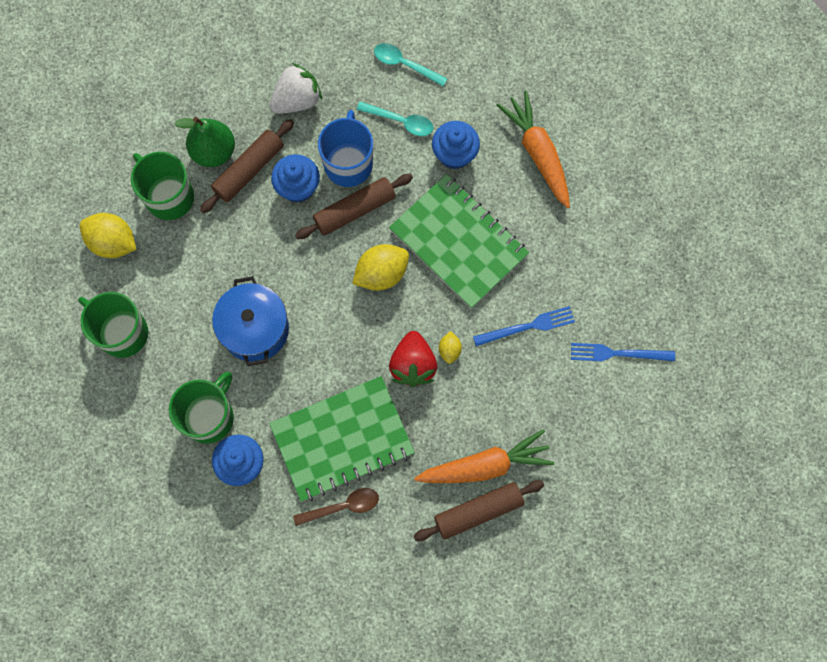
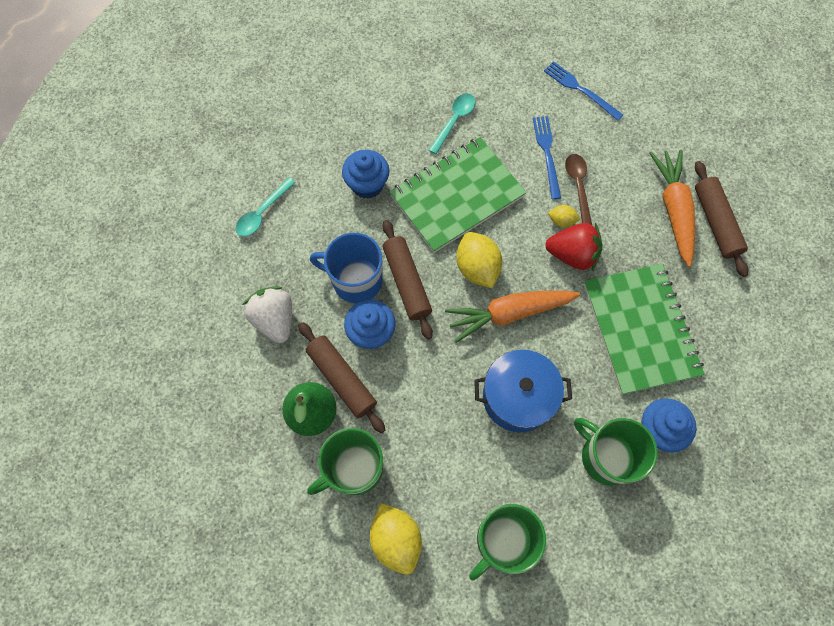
camera: 80 degrees left, 5 degrees down
yellow lemon [79,213,137,258] -> yellow lemon turned 60 degrees counterclockwise [370,503,422,575]
brown spoon [293,488,379,526] -> brown spoon moved to [565,154,592,225]
turquoise spoon [356,101,434,136] -> turquoise spoon moved to [429,93,475,154]
orange carrot [497,91,570,208] -> orange carrot moved to [445,291,580,343]
blue fork [571,343,675,361] -> blue fork turned 120 degrees clockwise [544,61,623,121]

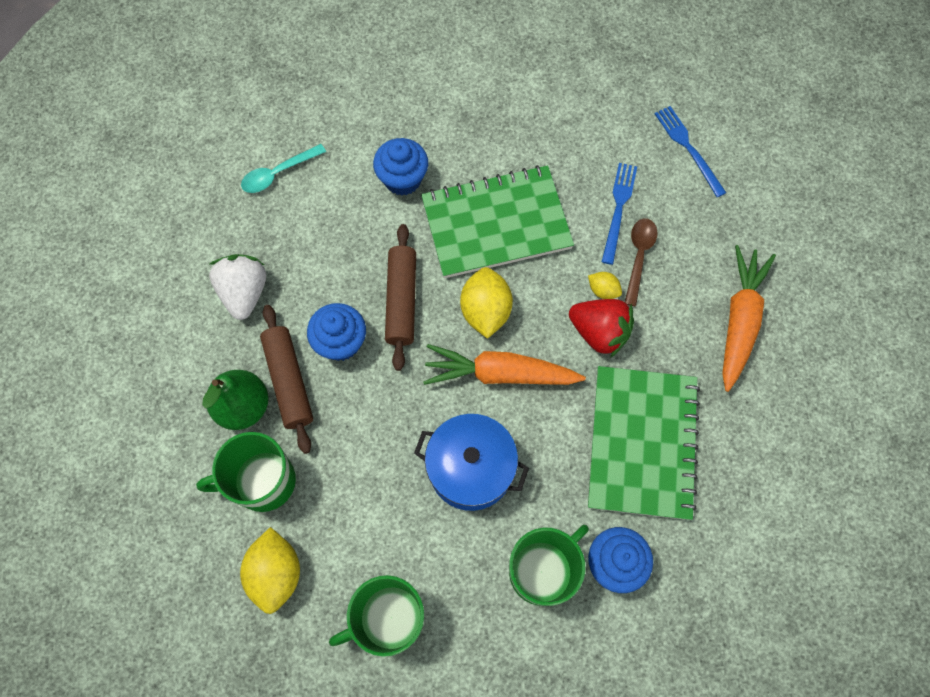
camera: 20 degrees right, 0 degrees up
blue mug [310,232,382,303] -> none
turquoise spoon [429,93,475,154] -> none
green mug [574,418,658,486] -> green mug turned 75 degrees clockwise [509,525,589,606]
brown rolling pin [695,161,748,277] -> none

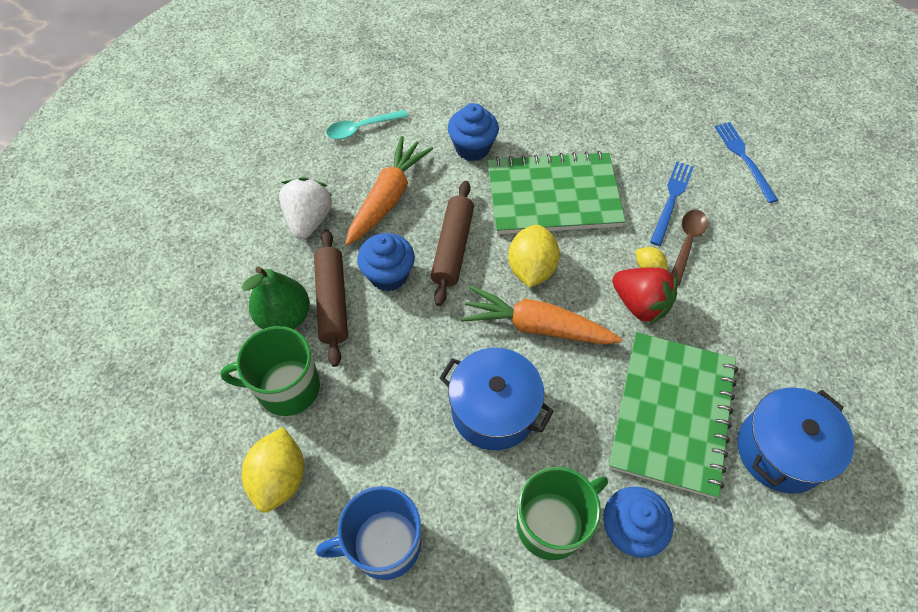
camera: 10 degrees right, 10 degrees down
green mug [329,575,424,657] -> blue mug [316,486,421,580]
orange carrot [722,245,776,392] -> orange carrot moved to [345,136,433,246]
none -> blue pot [738,388,854,494]

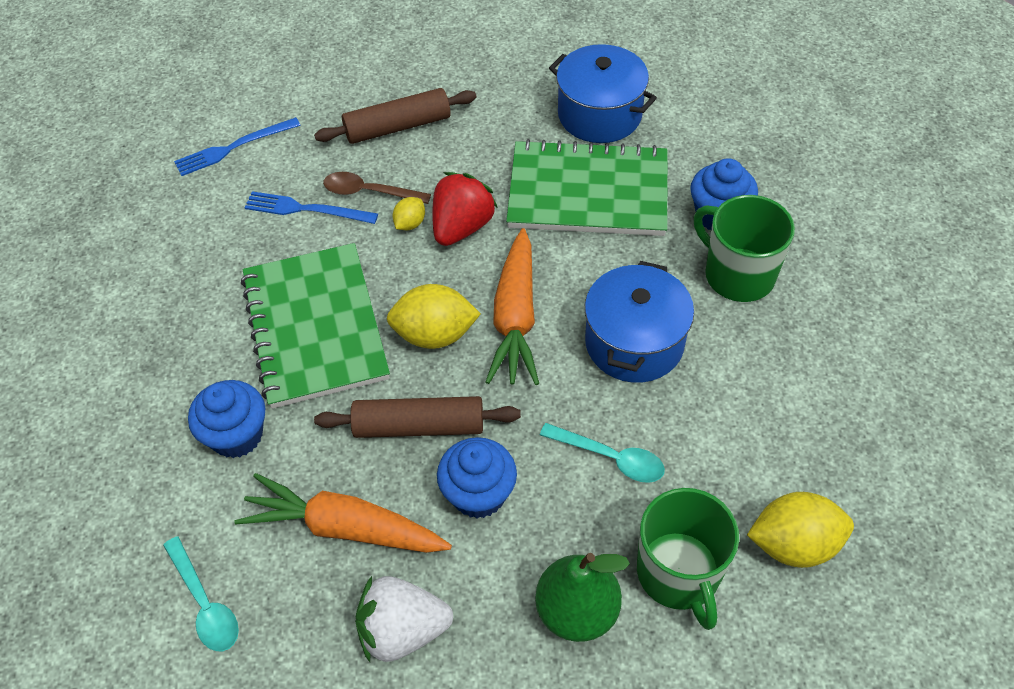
camera: 100 degrees left, 5 degrees down
brown rolling pin [314,229,348,367] -> brown rolling pin moved to [314,88,477,144]
blue mug [316,486,421,580] -> none
none -> turquoise spoon [540,423,665,483]

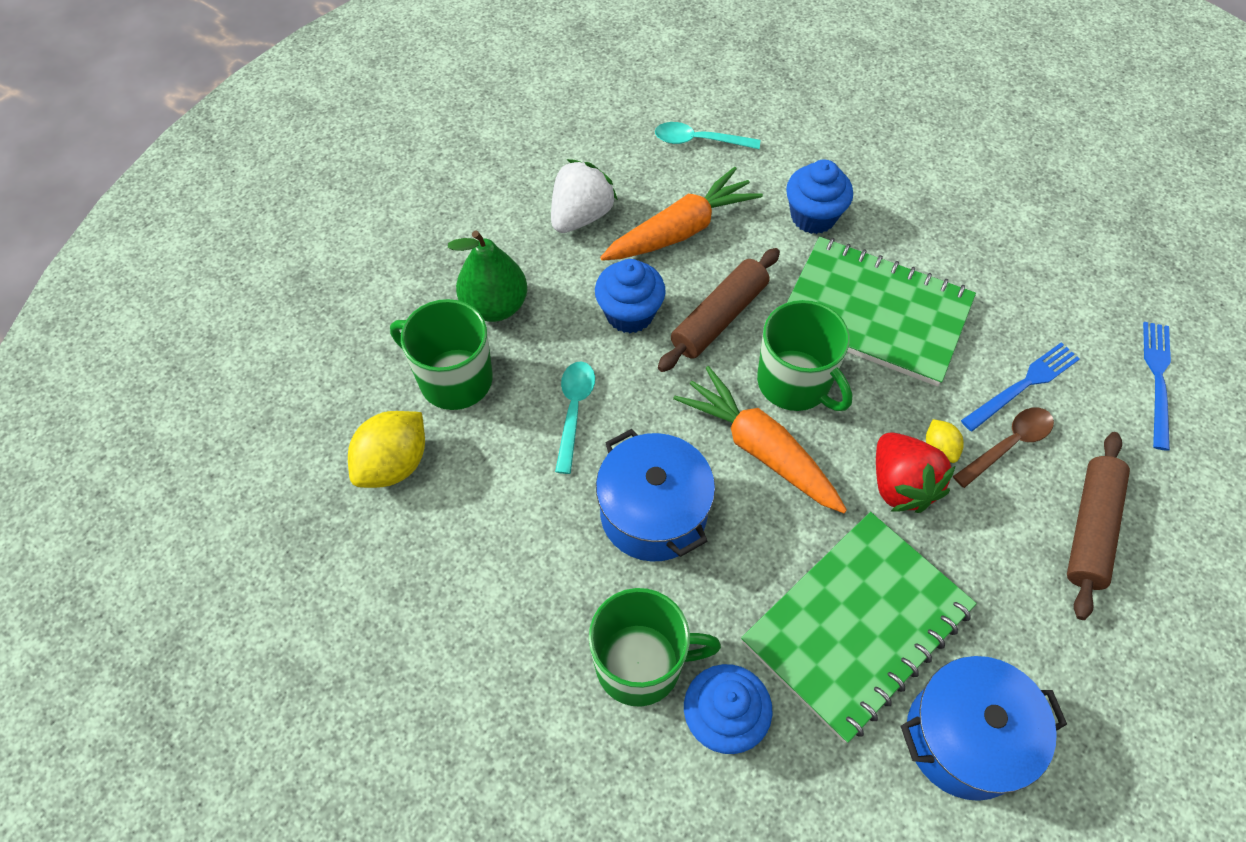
camera: 130 degrees right, 5 degrees up
yellow lemon [387,284,481,349] -> green mug [757,300,853,411]
turquoise spoon [540,423,665,483] -> turquoise spoon turned 120 degrees clockwise [555,362,595,474]

